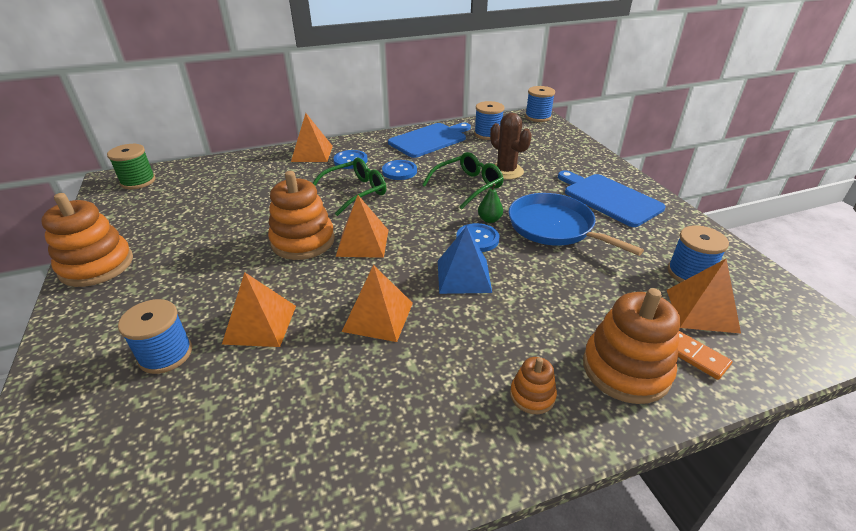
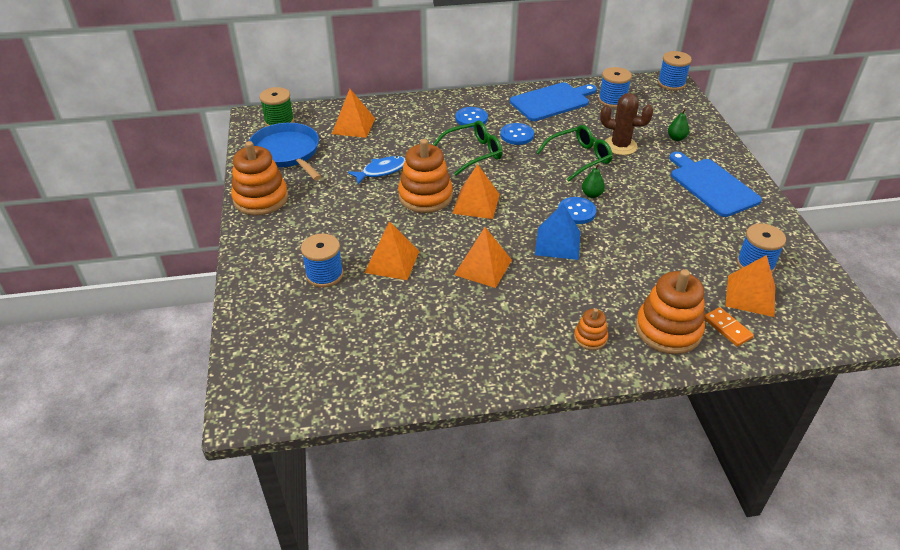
camera: 10 degrees right, 5 degrees up
orange pyramid [291,113,333,162] -> orange pyramid moved to [332,89,375,138]
brown cactus [490,113,532,179] -> brown cactus turned 45 degrees counterclockwise [600,93,653,155]
blue pan [509,193,644,256] -> blue pan moved to [249,123,321,180]
none -> blue fish [348,156,405,184]
none -> green pear [668,109,689,141]

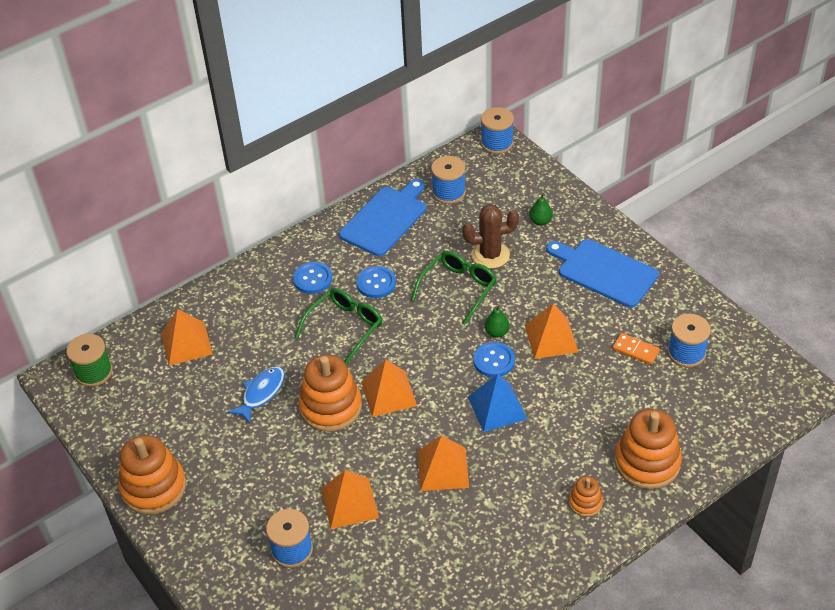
camera: 25 degrees left, 5 degrees up
blue pan [249,123,321,180] -> none
orange domino [705,307,754,347] -> orange domino moved to [612,333,660,365]
orange pyramid [725,255,775,317] -> orange pyramid moved to [525,303,578,359]

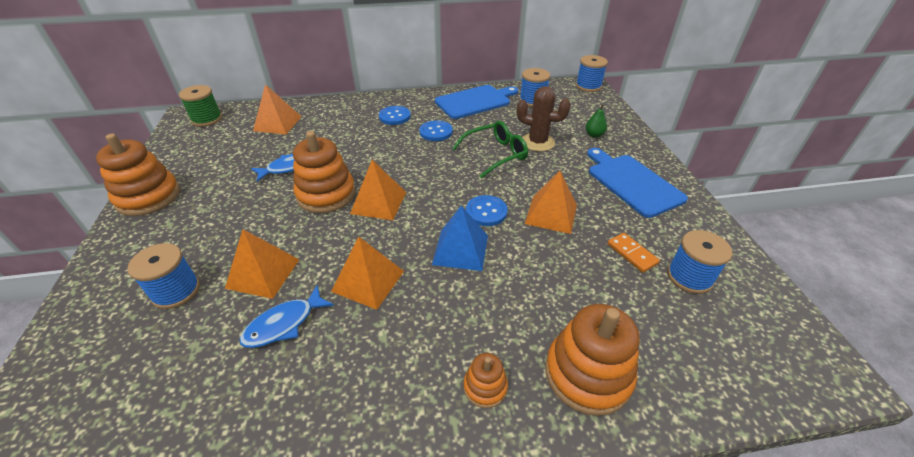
camera: 25 degrees right, 5 degrees down
green glasses [295,288,382,365] -> none
green pear [484,305,510,337] -> none
none -> blue fish [239,285,334,348]

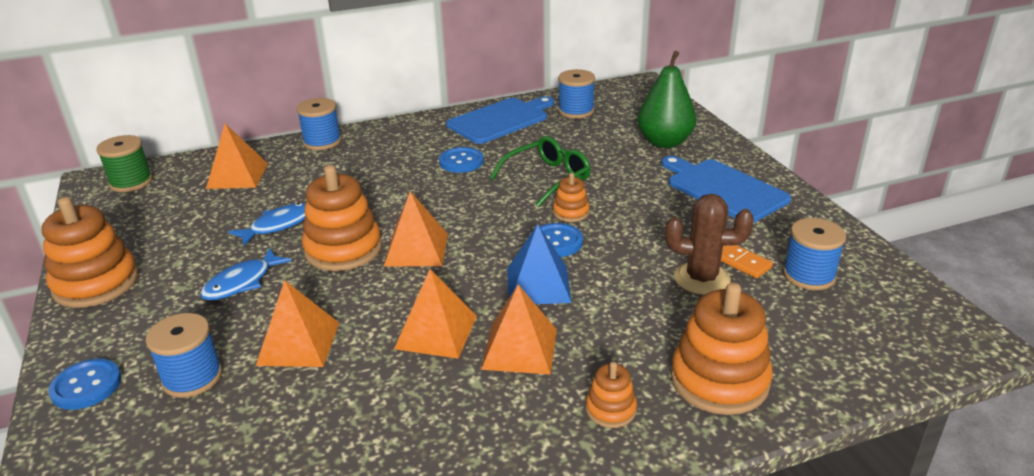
camera: 10 degrees left, 10 degrees down
blue fish [239,285,334,348] -> blue fish moved to [200,248,292,301]
blue button [379,106,411,125] -> blue button moved to [48,359,121,410]
brown cactus [517,86,571,152] -> brown cactus moved to [665,194,754,295]
orange pyramid [525,171,577,234] -> orange pyramid moved to [481,285,557,375]
blue spool [576,55,608,92] -> blue spool moved to [296,98,341,150]
green pear [586,104,607,138] -> green pear [638,51,696,148], size x2.16
none -> orange stacking toy [553,173,590,222]

